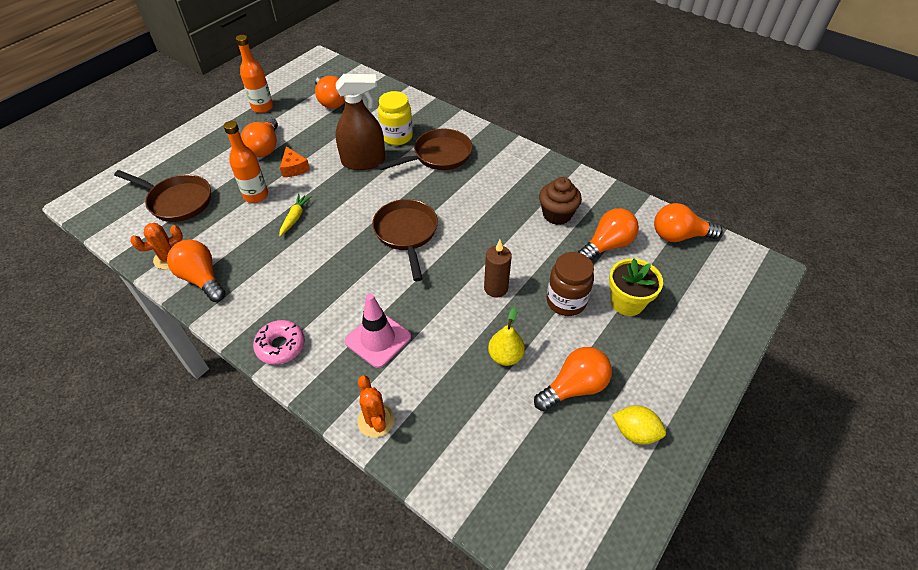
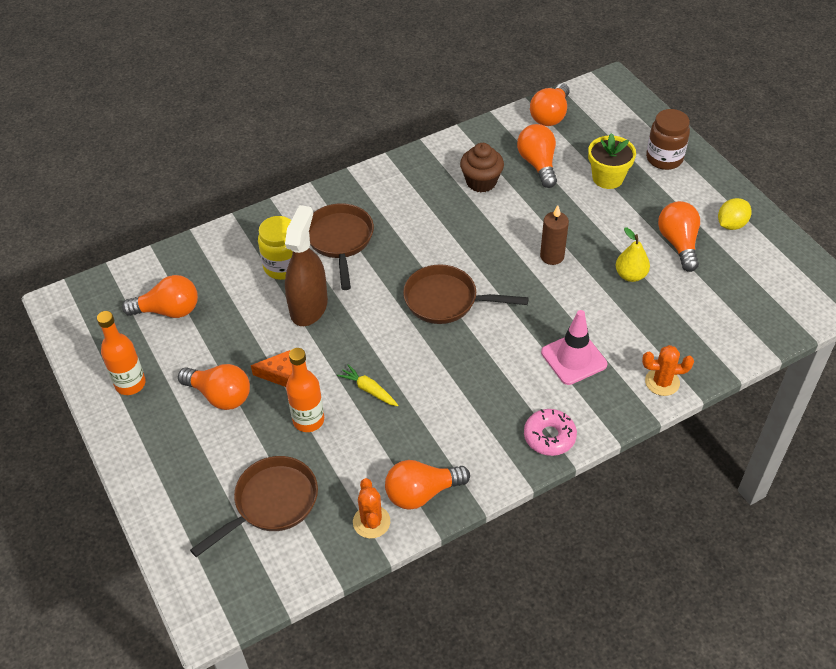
camera: 65 degrees left, 0 degrees up
brown jar [547,252,594,316] -> brown jar moved to [646,109,690,170]

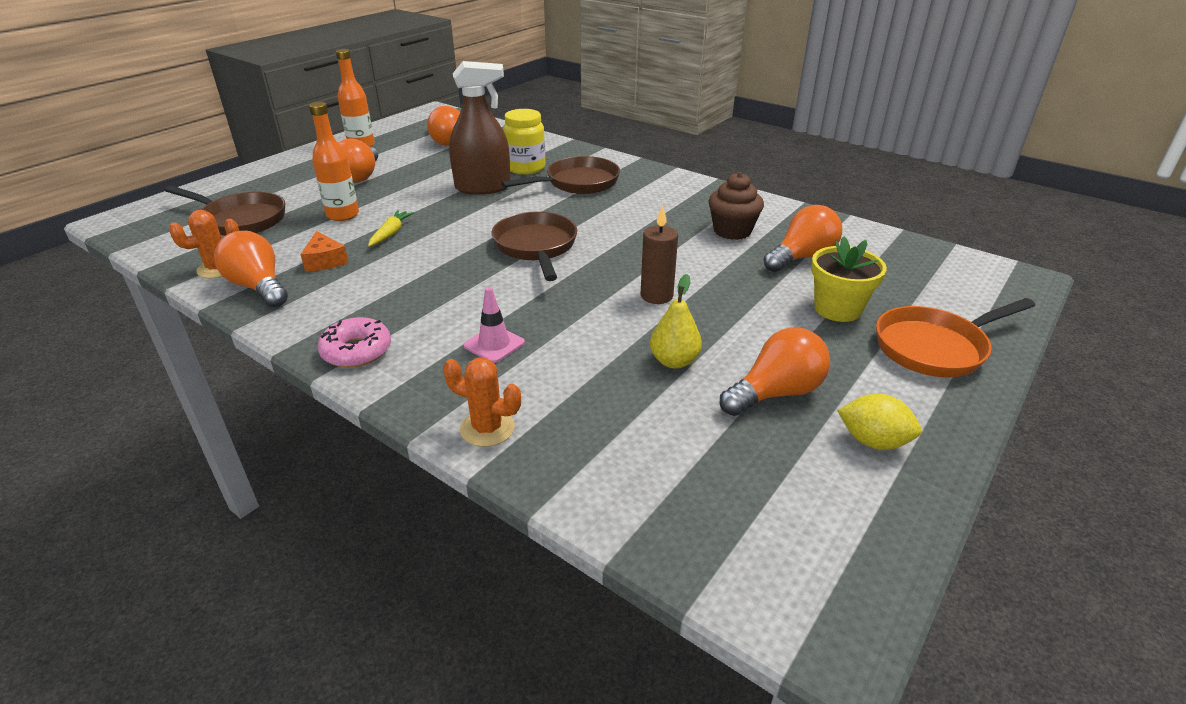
camera: 65 degrees right, 15 degrees down
orange cheese [251,350,293,387] -> orange cheese moved to [300,231,348,271]
orange light bulb [530,83,569,126] -> none
pink traffic cone [541,310,607,385] -> pink traffic cone [464,287,525,363], size x0.65
orange cactus [642,345,694,396] -> orange cactus turned 45 degrees counterclockwise [443,358,521,447]
brown jar [646,109,690,170] -> orange pan [876,298,1035,377]

